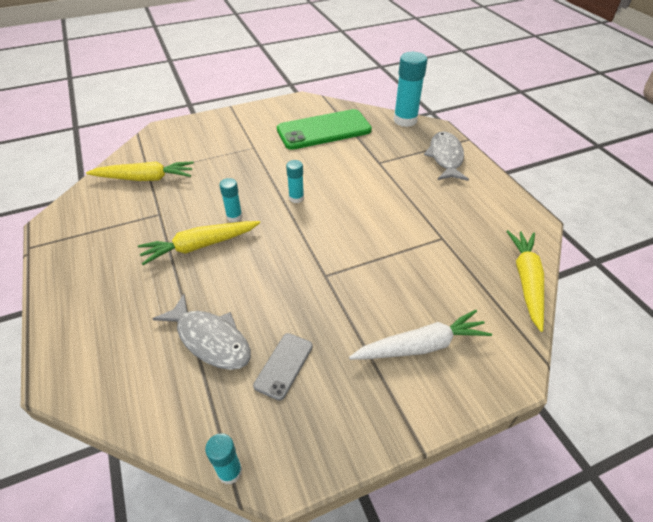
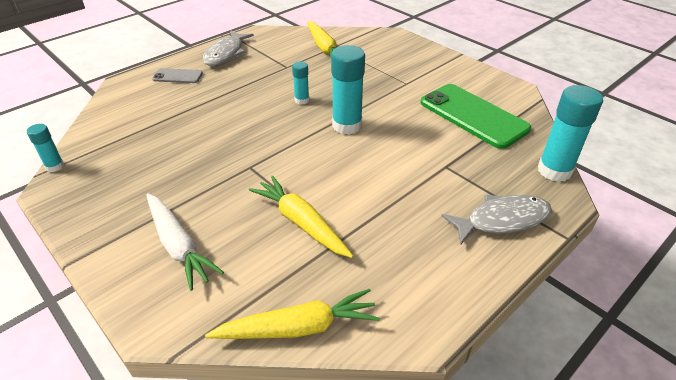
camera: 70 degrees right, 5 degrees down
yellow carrot [138,221,260,265] -> yellow carrot moved to [249,176,353,258]
grey fish [153,294,251,370] -> grey fish moved to [203,31,254,66]
grey phone [253,333,313,401] -> grey phone moved to [152,68,203,83]
turquoise glue stick [286,160,304,203] -> turquoise glue stick [331,45,365,135], size x1.89

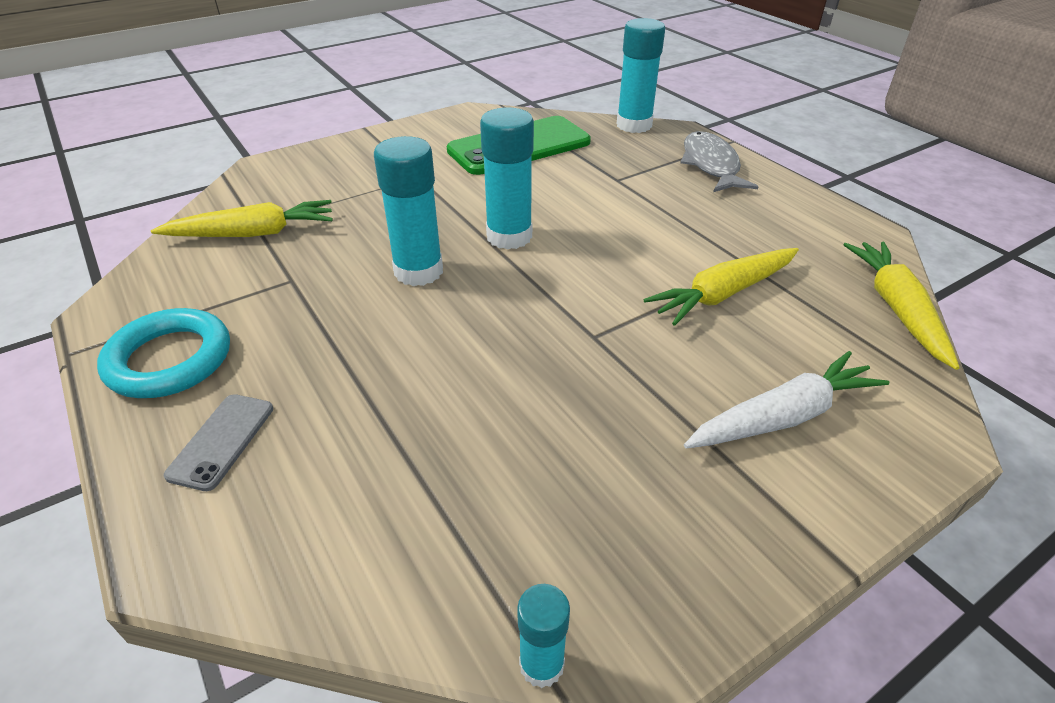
camera: 80 degrees left, 0 degrees up
grey fish [203,31,254,66] -> turquoise ring [97,308,230,398]
turquoise glue stick [292,61,309,105] -> turquoise glue stick [374,136,443,286], size x1.89

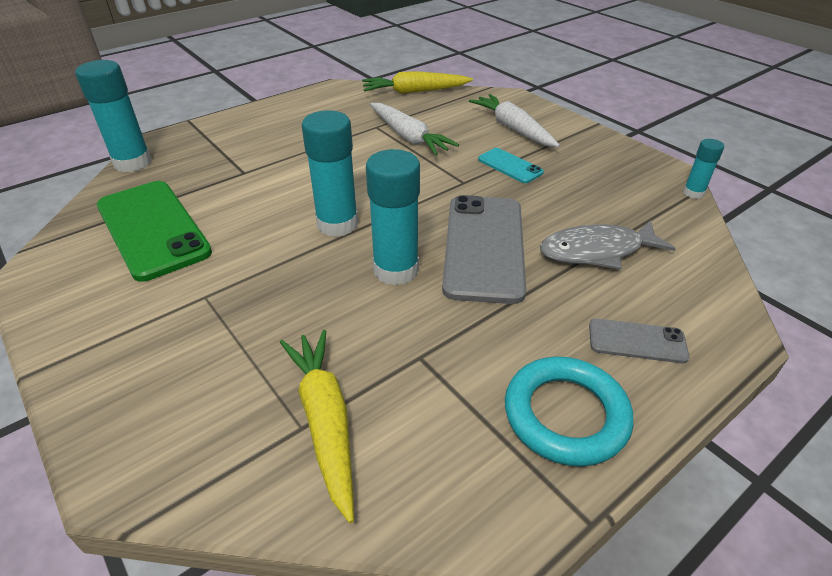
camera: 95 degrees left, 0 degrees up
yellow carrot [644,248,799,326] -> white carrot [370,103,459,155]
grey fish [680,131,759,192] -> grey fish moved to [540,220,676,270]
none -> grey phone [442,195,526,304]
none -> turquoise phone [478,148,544,183]

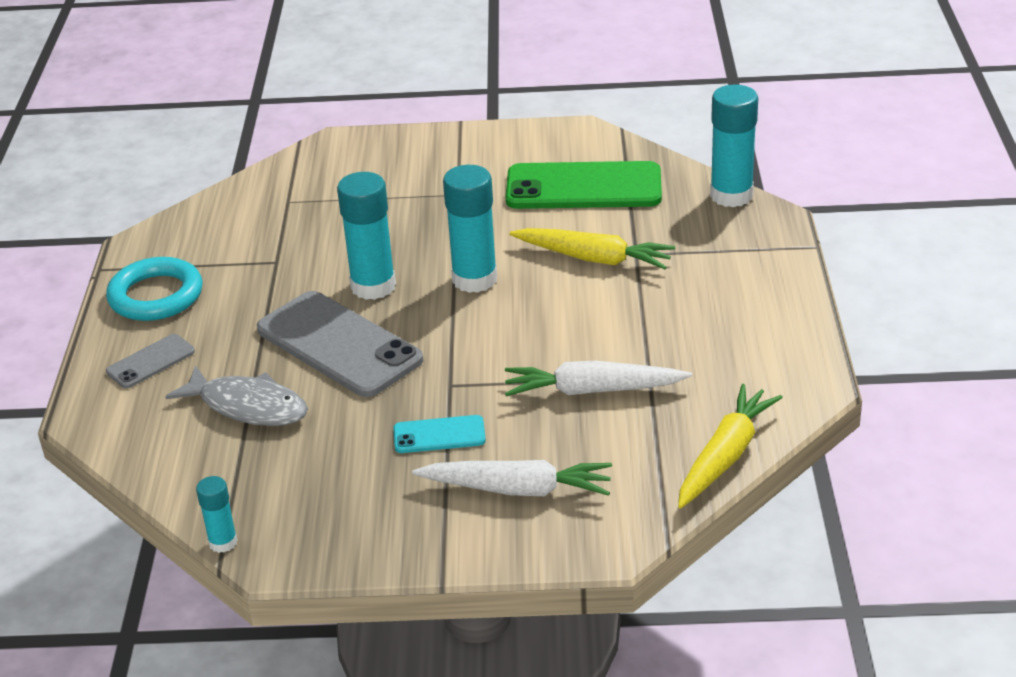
camera: 130 degrees right, 5 degrees down
yellow carrot [280,330,354,523] -> yellow carrot moved to [509,228,675,269]
grey fish [540,220,676,270] -> grey fish turned 90 degrees clockwise [165,365,308,426]

